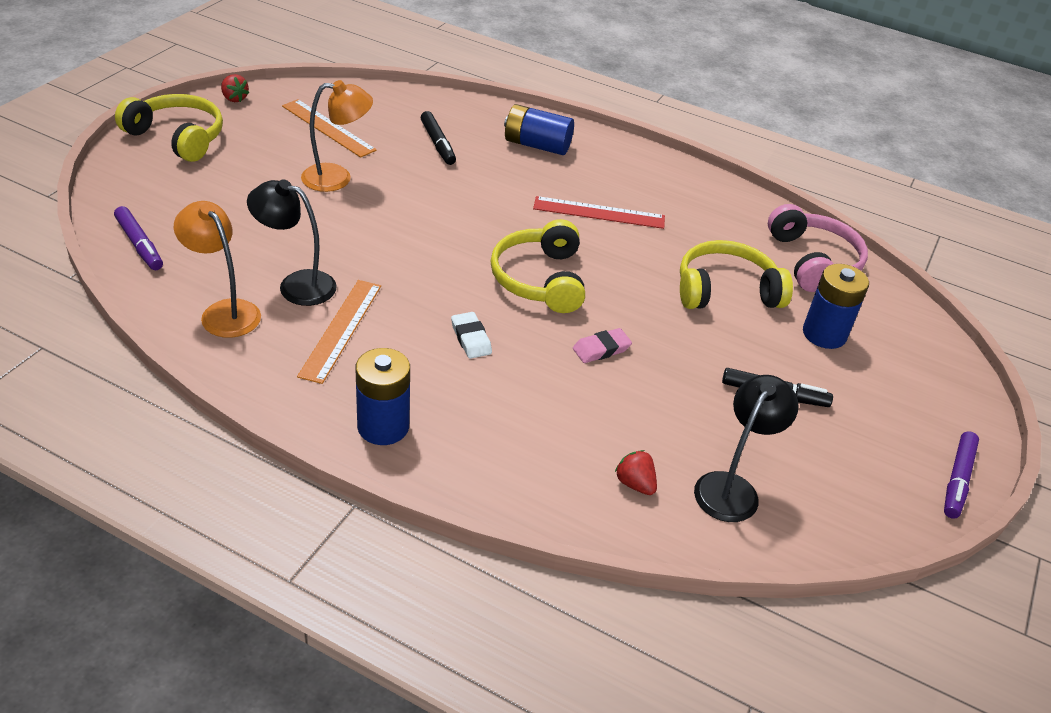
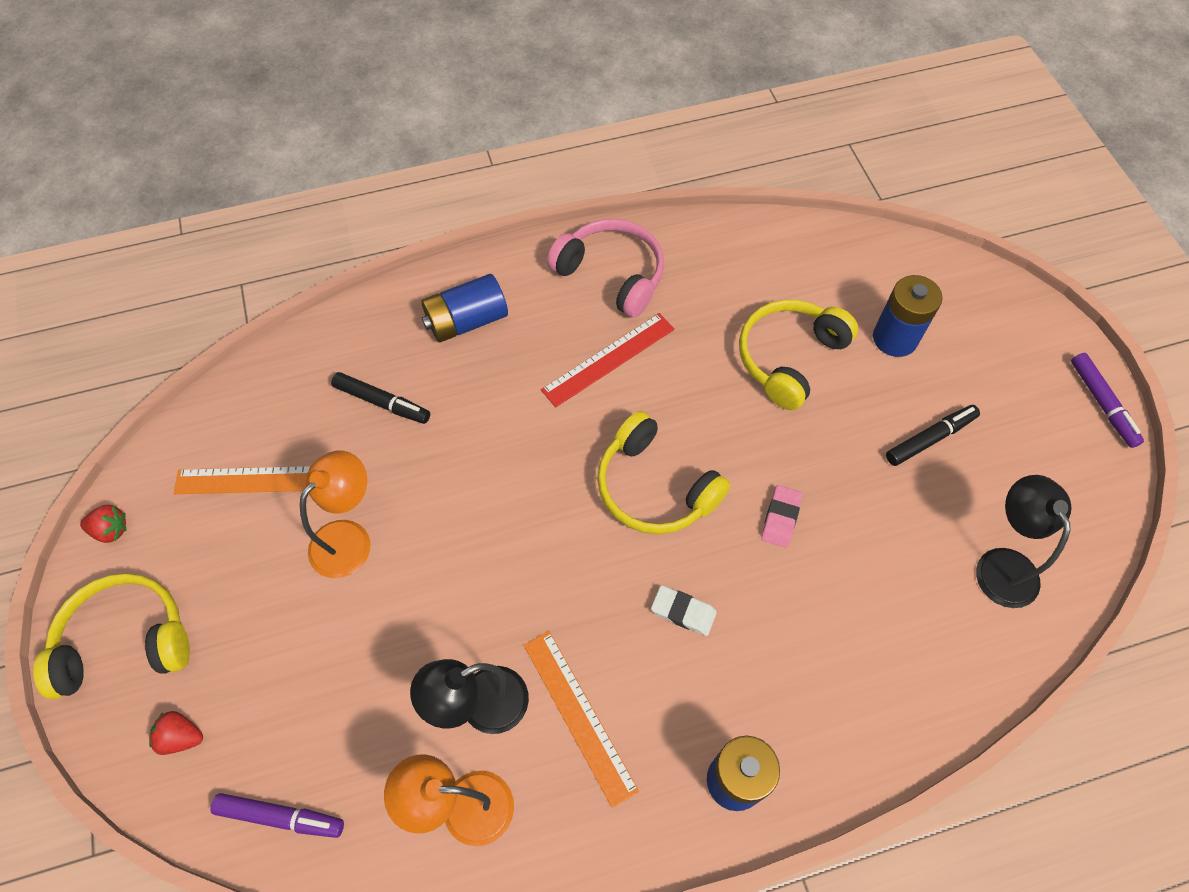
camera: 40 degrees left, 20 degrees up
red strawberry [615,450,657,495] -> red strawberry moved to [149,711,203,755]
pink headphones [768,204,868,292] -> pink headphones moved to [547,219,664,318]

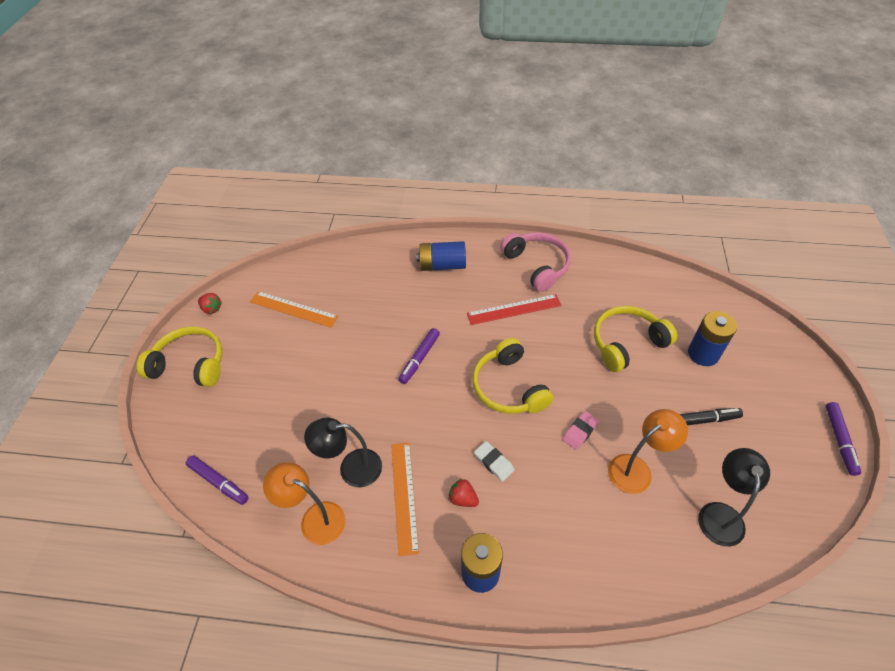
camera: 25 degrees right, 10 degrees down
red strawberry [149,711,203,755] -> red strawberry moved to [448,479,479,507]
orange lamp [300,450,371,578] -> orange lamp moved to [608,409,688,494]
black marker [331,372,430,424] -> none
none -> purple marker [398,328,440,384]

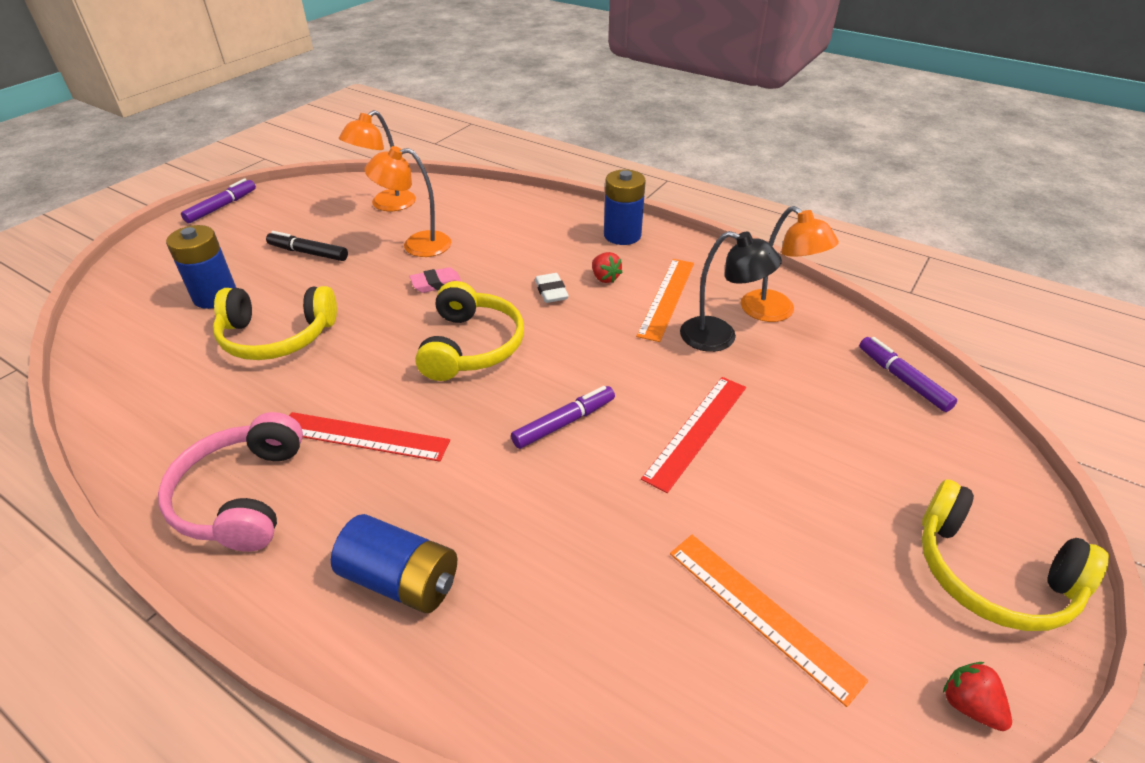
camera: 155 degrees left, 10 degrees down
black lamp [698,448,770,547] -> orange lamp [339,110,416,211]
none -> red ruler [641,377,746,493]

